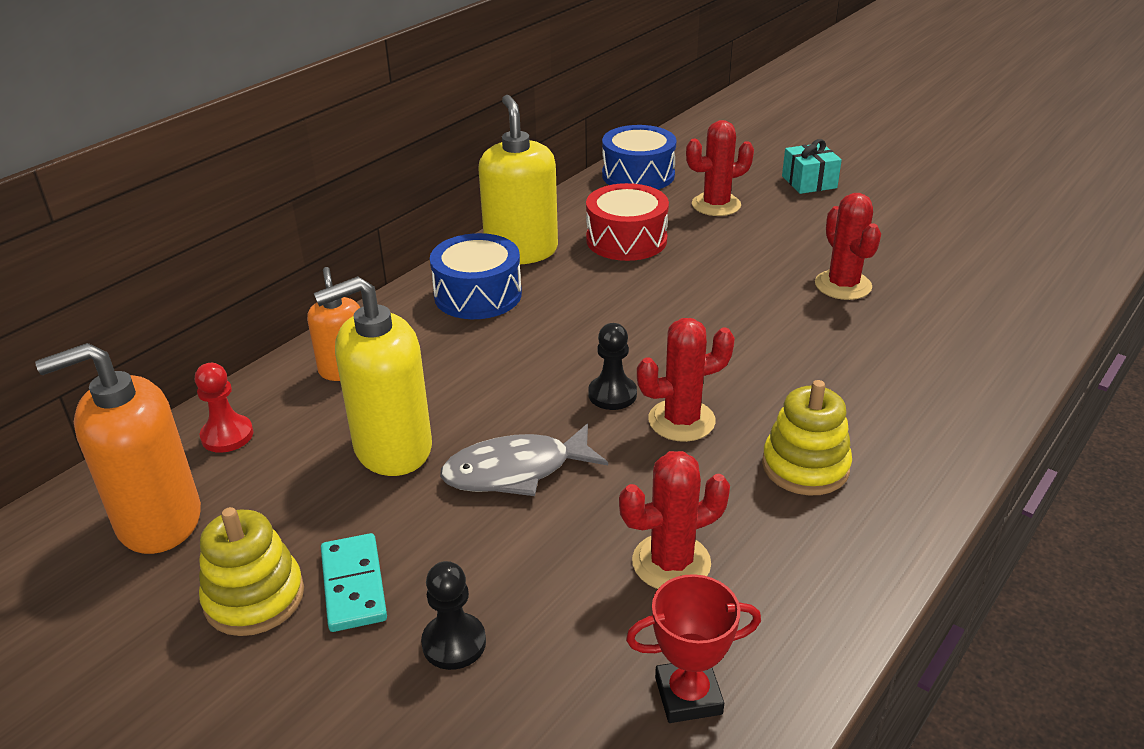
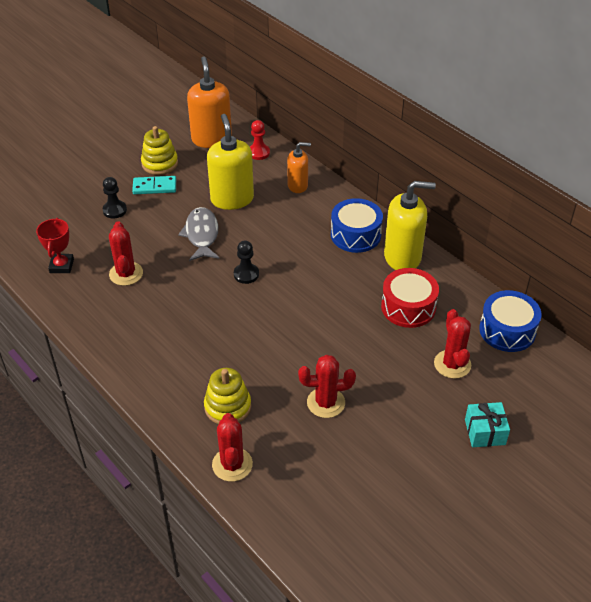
camera: 100 degrees right, 10 degrees up
red cactus [637,318,735,442] -> red cactus moved to [212,413,253,482]
yellow stacking toy [762,380,852,495] -> yellow stacking toy moved to [204,368,251,424]

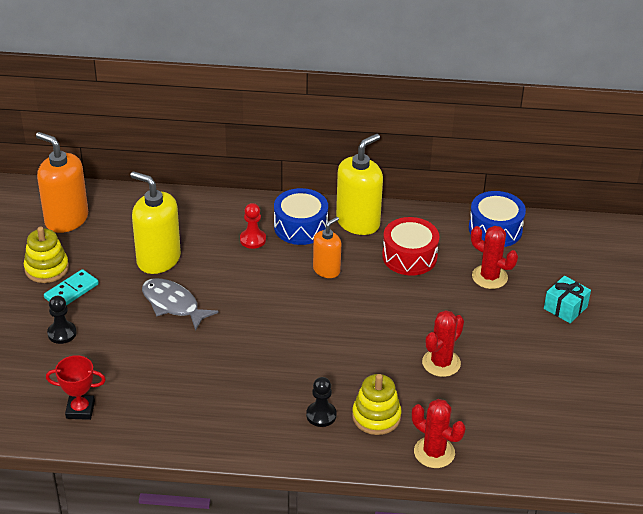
camera: 45 degrees left, 5 degrees down
red trophy [36,218,74,273] -> red trophy turned 45 degrees counterclockwise [46,355,106,420]
red cactus [109,221,143,286] -> none
black pawn [234,240,259,284] -> black pawn moved to [306,377,337,427]
red pawn [250,120,270,160] -> red pawn moved to [240,203,266,249]
orange soap dispenser [287,142,311,193] -> orange soap dispenser moved to [313,217,341,278]

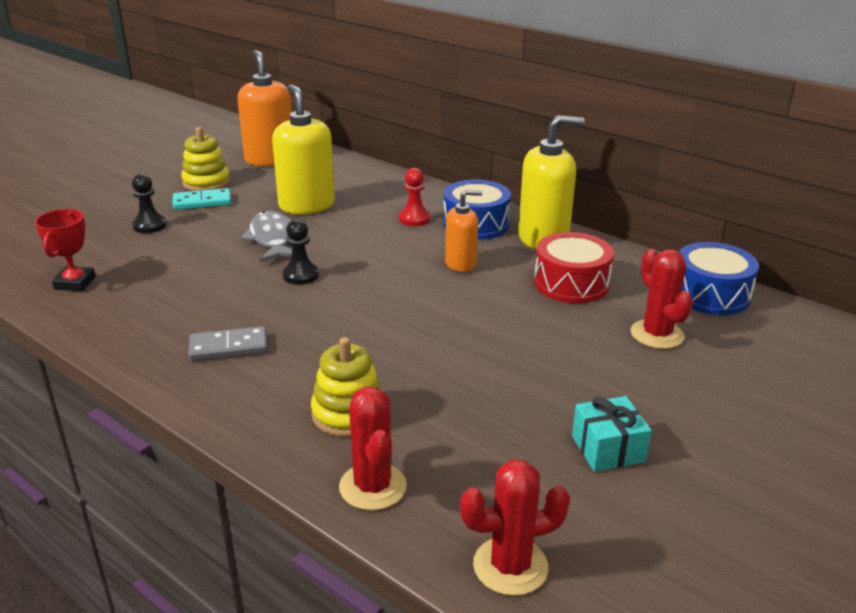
camera: 35 degrees right, 10 degrees down
red trophy [46,355,106,420] -> red trophy turned 60 degrees clockwise [35,209,96,291]
black pawn [306,377,337,427] -> black pawn moved to [283,219,319,285]
red cactus [422,310,464,377] -> red cactus moved to [460,459,570,596]
turquoise gift [544,276,591,323] -> turquoise gift moved to [572,396,652,472]
none -> grey domino [188,326,268,361]

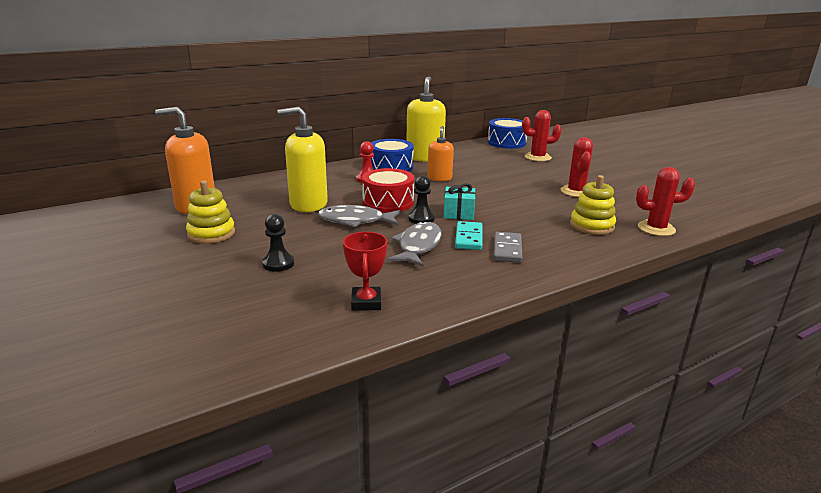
camera: 70 degrees left, 5 degrees down
red trophy [35,209,96,291] -> red trophy turned 60 degrees clockwise [343,232,387,311]
turquoise domino [172,188,231,210] -> turquoise domino moved to [455,221,482,250]
red cactus [460,459,570,596] -> red cactus moved to [561,137,593,197]
red drum [534,232,614,303] -> red drum moved to [362,168,414,213]
turquoise gift [572,396,652,472] -> turquoise gift moved to [443,183,476,220]
none -> grey fish [387,221,442,266]

